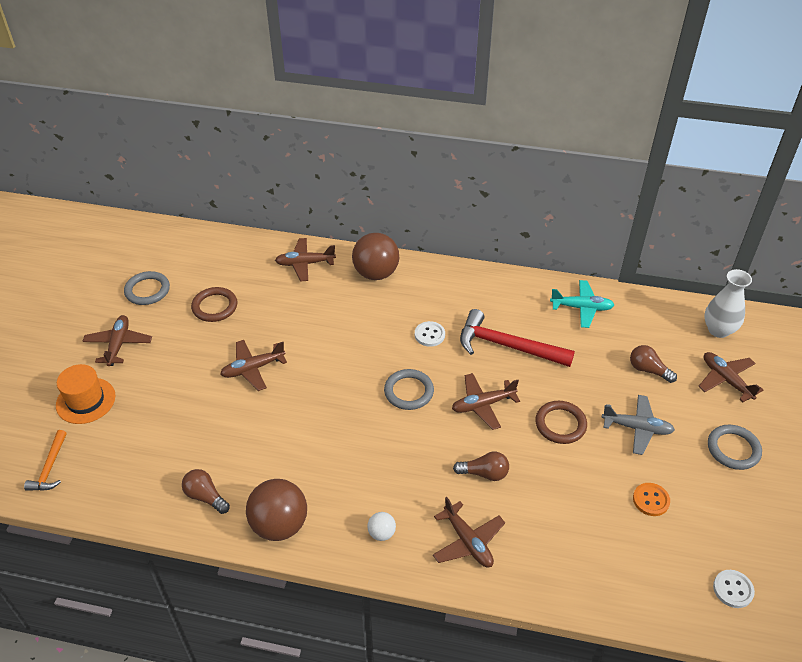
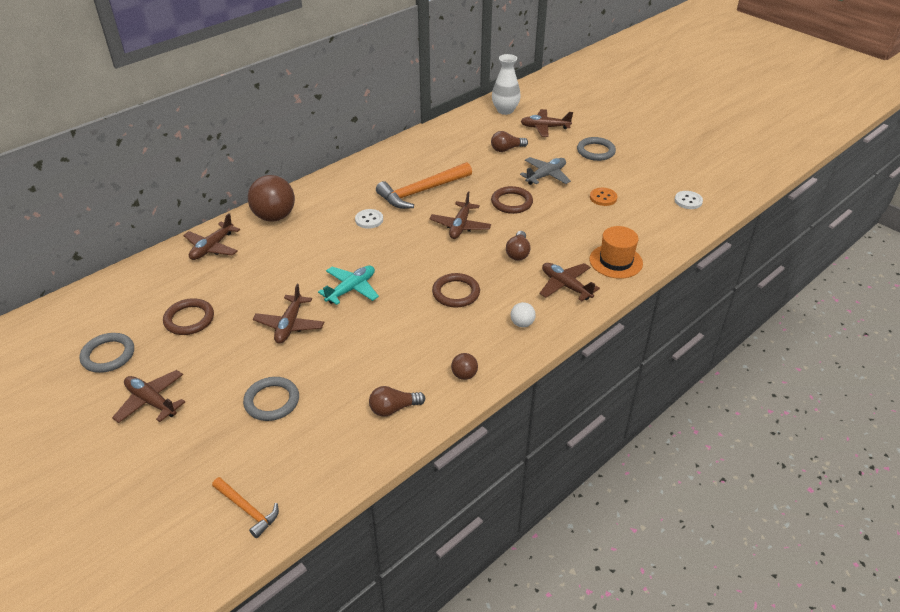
camera: 55 degrees left, 5 degrees down
orange hat [56,364,115,424] -> orange hat moved to [590,226,643,279]
brown ball [246,479,307,541] -> brown ball [451,353,478,380], size x0.47
grey ring [384,369,434,410] -> grey ring moved to [243,377,299,421]
brown plane [433,497,505,567] -> brown plane turned 135 degrees counterclockwise [539,263,600,301]
brown light bulb [453,452,509,481] -> brown light bulb turned 150 degrees clockwise [506,231,531,261]
red hammer [460,309,575,367] -> orange hammer [376,162,472,209]
turquoise plane [550,280,614,328] -> turquoise plane moved to [318,265,379,305]
none -> brown ring [432,273,480,308]

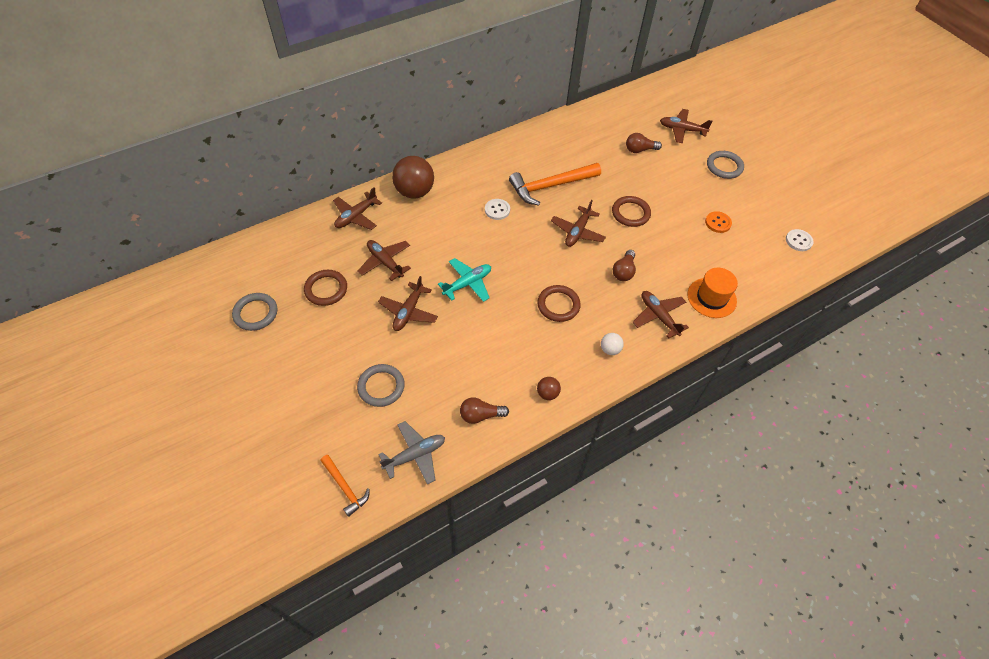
camera: 10 degrees right, 15 degrees up
brown plane [112,370,185,423] -> brown plane moved to [358,240,411,281]
white vase [492,54,521,115] -> none
grey plane [520,157,571,185] -> grey plane moved to [378,421,445,485]

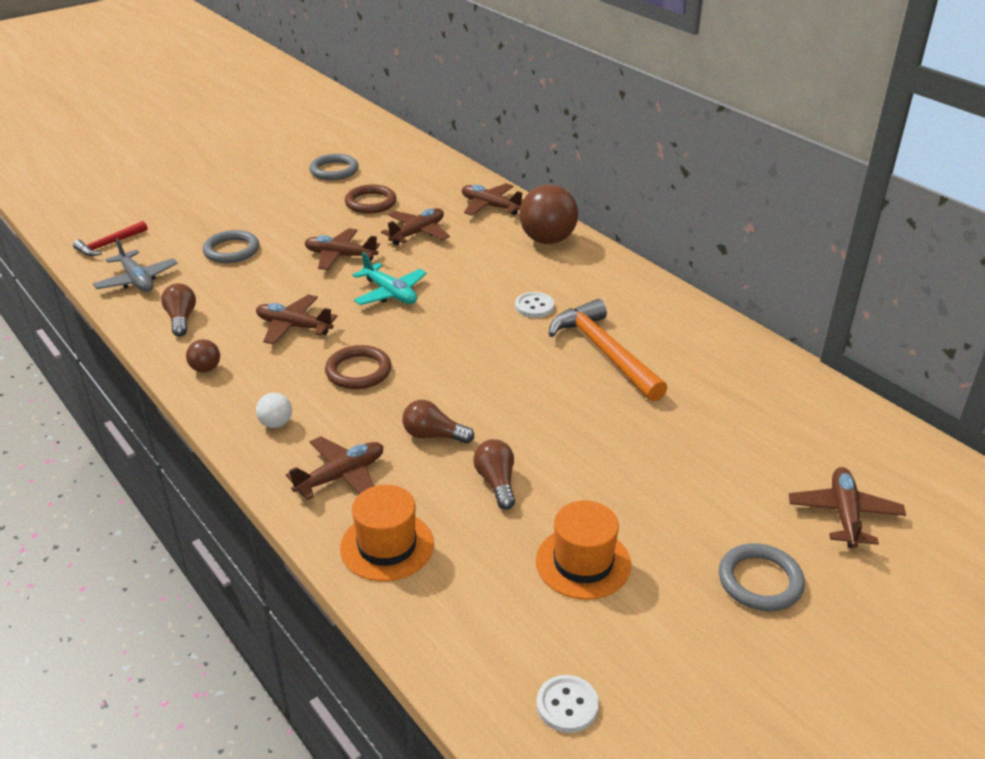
camera: 85 degrees right, 20 degrees down
orange hammer [320,455,370,517] -> red hammer [73,221,148,256]
brown plane [551,200,606,247] -> brown plane moved to [256,294,338,345]
brown ring [612,196,651,227] -> none
brown light bulb [626,133,662,153] -> brown light bulb moved to [473,439,515,509]
orange button [705,211,732,233] -> orange hat [536,501,631,600]

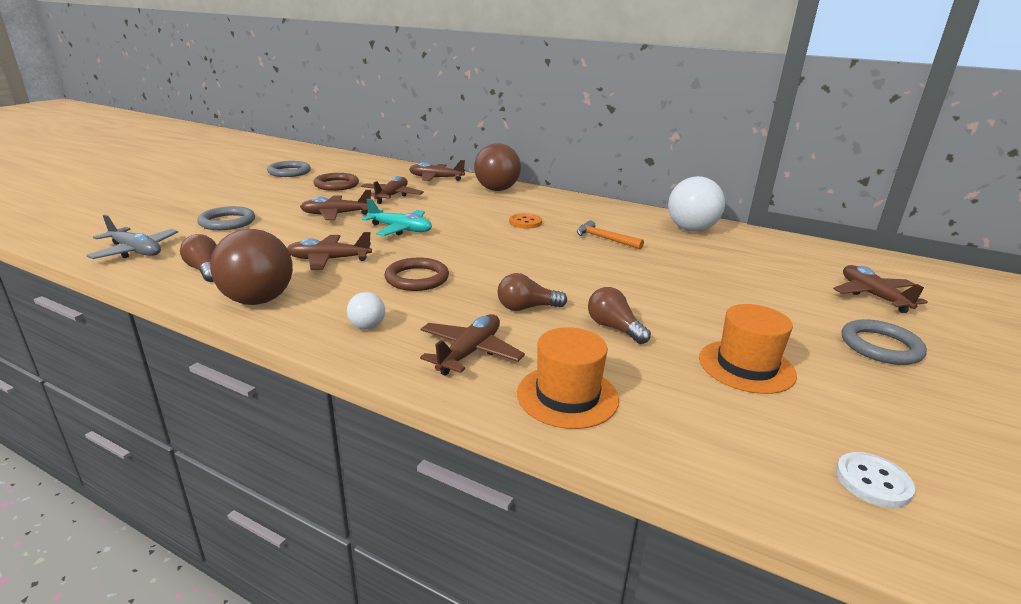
camera: 25 degrees left, 10 degrees down
red hammer [73,221,148,256] -> none
brown ball [186,339,220,372] -> brown ball [210,229,293,305], size x2.13
white button [515,292,555,318] -> orange button [509,213,542,229]
orange hammer [549,299,668,402] -> orange hammer [577,220,644,249], size x0.54
none -> white ball [668,176,725,232]

